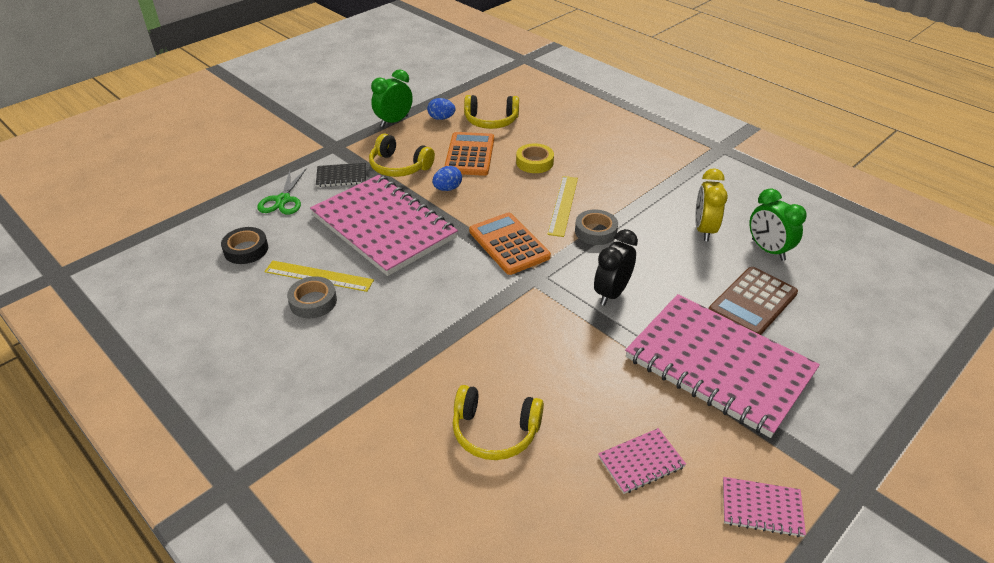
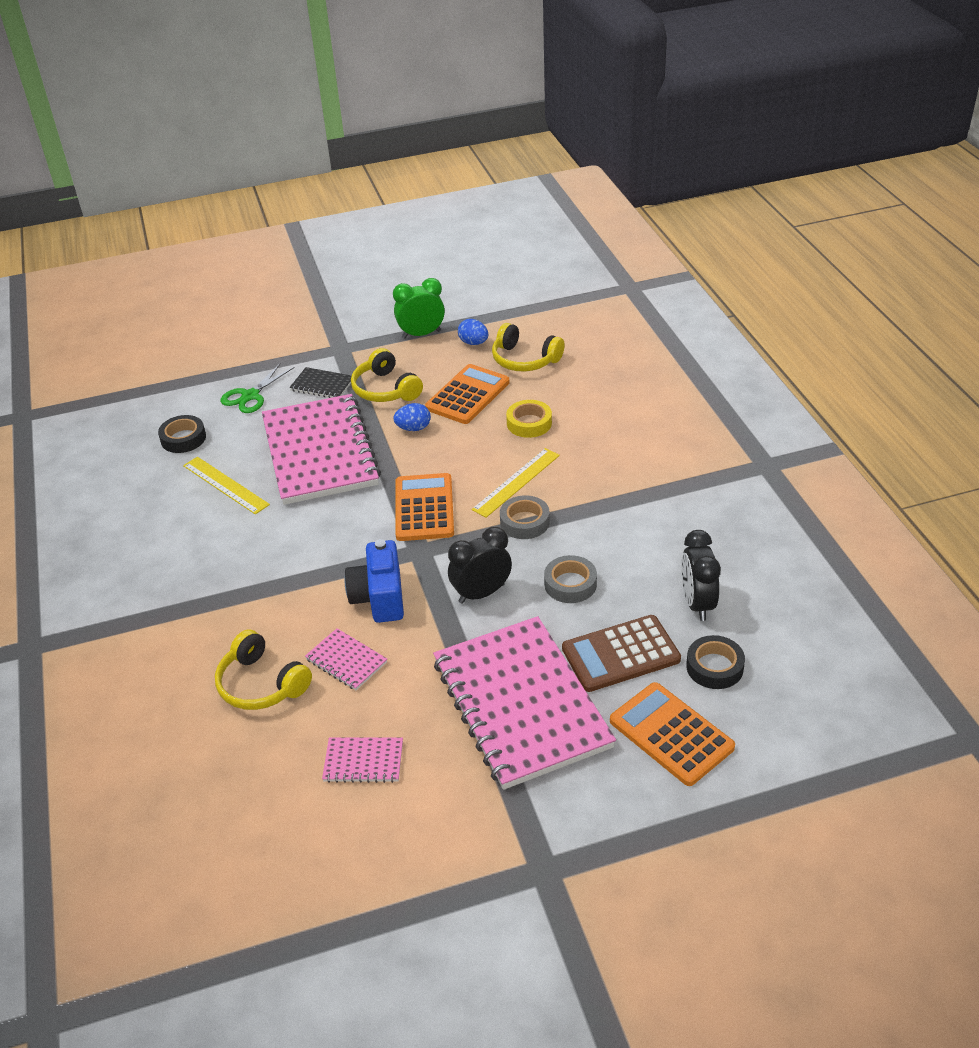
camera: 30 degrees right, 0 degrees up
grey tape [287,276,337,318] -> grey tape moved to [544,555,597,603]
yellow clock [695,168,728,241] -> none
pink notebook [723,477,806,537] -> pink notebook moved to [305,628,387,690]
green clock [750,188,807,261] -> black clock [681,530,721,621]
none -> blue camera [344,539,404,623]
none -> orange calculator [610,682,735,786]
none -> black tape [686,635,745,689]

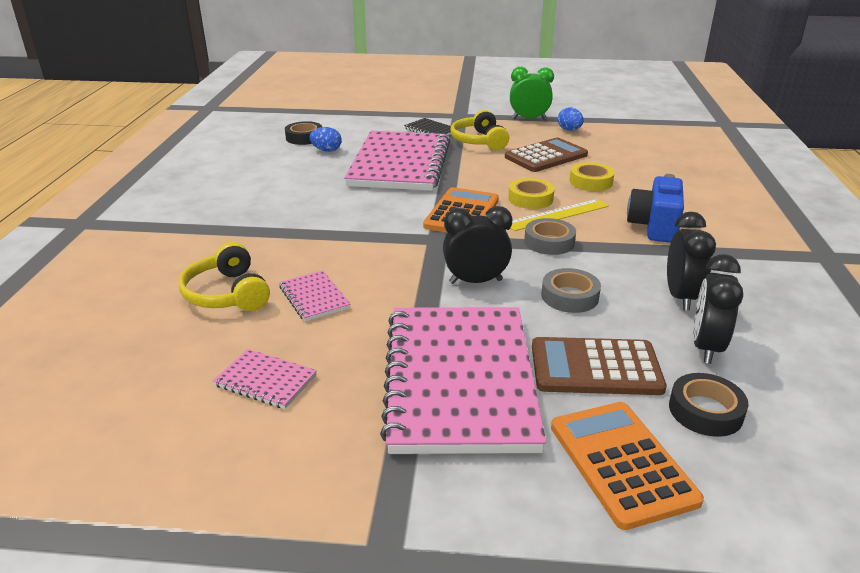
camera: 20 degrees right, 10 degrees down
yellow ruler [183,457,270,514] -> none
green scissors [220,363,295,413] -> none
blue camera [344,539,404,623] -> blue camera moved to [627,174,684,243]
blue egg [394,403,431,431] -> blue egg moved to [309,127,342,152]
orange calculator [425,364,510,424] -> brown calculator [505,138,588,172]
yellow headphones [492,323,565,371] -> none
none -> yellow tape [508,178,554,209]
none -> black clock [667,212,716,311]

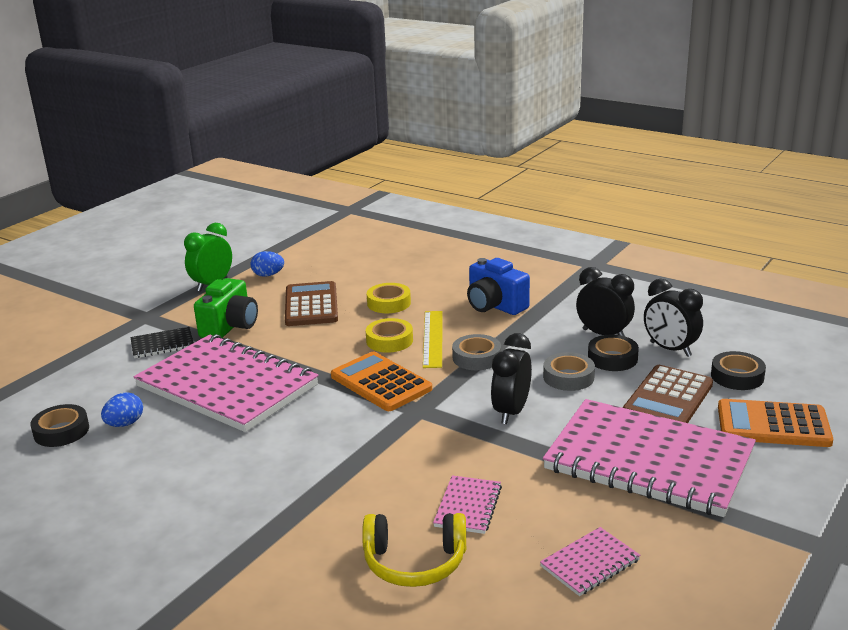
camera: 60 degrees left, 5 degrees down
pink notebook [279,271,351,321] -> pink notebook turned 75 degrees counterclockwise [433,475,502,534]
yellow headphones [450,110,509,150] -> green camera [194,278,258,338]
none -> black tape [588,335,639,371]

